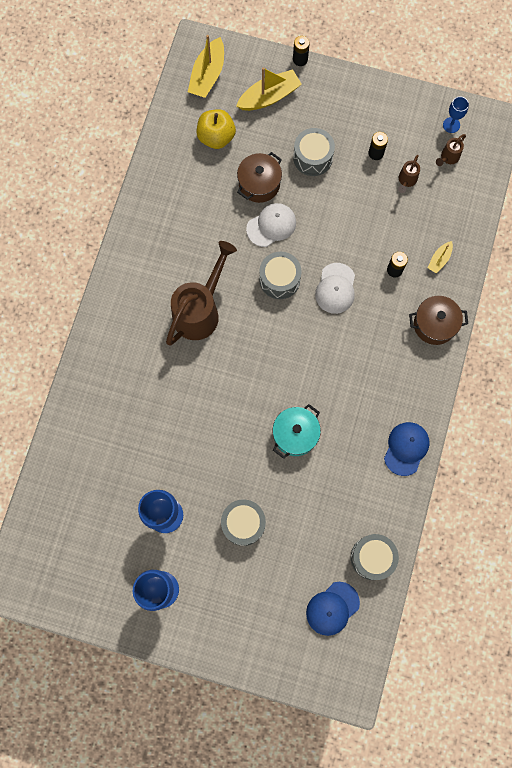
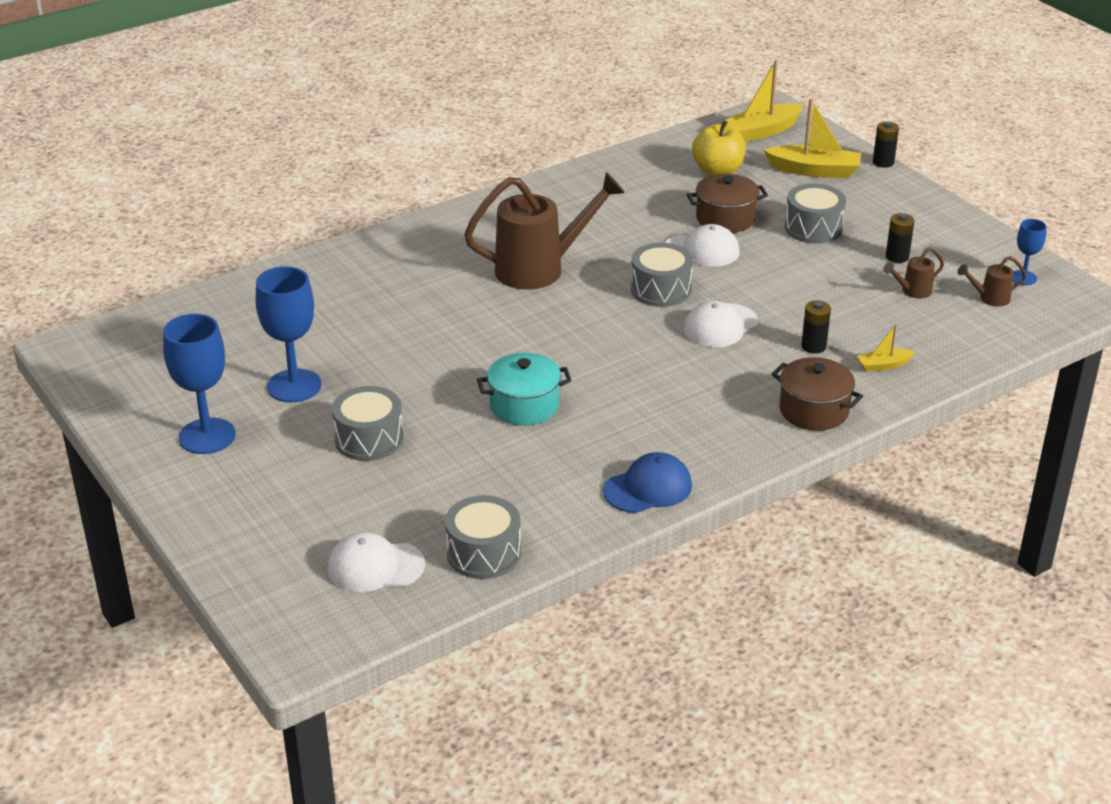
camera: 40 degrees right, 40 degrees down
blue cap [306,582,360,636] -> white cap [328,532,425,592]

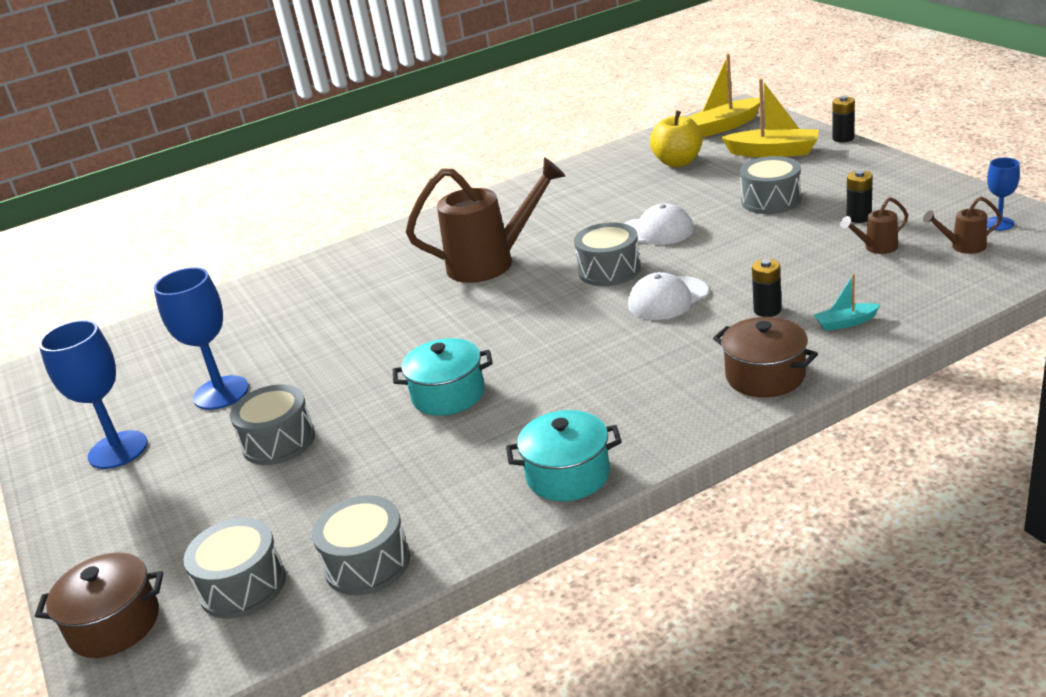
camera: 10 degrees right, 5 degrees down
white cap [328,532,425,592] -> grey drum [184,517,286,619]
blue cap [603,452,692,513] -> turquoise pot [506,410,622,501]
brown pot [687,174,768,233] -> brown pot moved to [35,552,163,658]
yellow boat [857,324,916,372] -> turquoise boat [814,274,881,331]

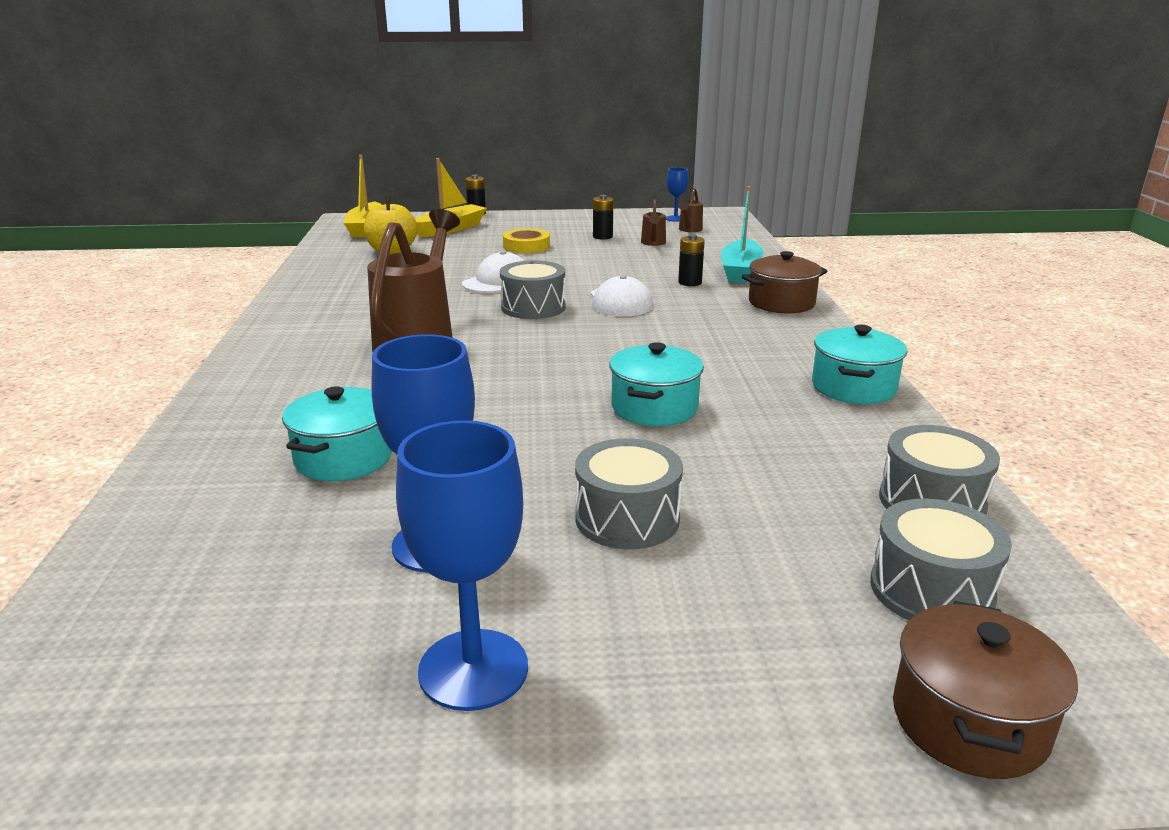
camera: 70 degrees left, 5 degrees down
grey drum [740,156,801,214] -> yellow tape [503,229,550,253]
turquoise boat [814,274,881,331] -> turquoise boat [721,186,764,283], size x1.89
none -> turquoise pot [282,386,392,481]

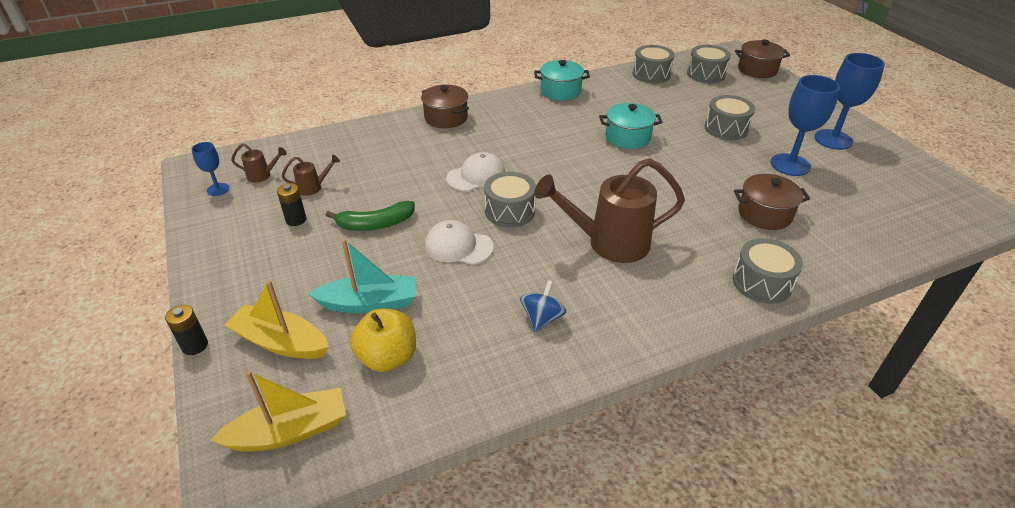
camera: 110 degrees left, 15 degrees up
turquoise pot [282,386,392,481] -> brown pot [734,174,810,230]
yellow tape [503,229,550,253] -> none
black battery [678,234,705,286] -> none
turquoise boat [721,186,764,283] -> turquoise boat moved to [308,239,416,313]
none -> green banana [326,201,415,231]
none -> blue spinning top [520,280,566,332]
none -> grey drum [733,238,803,304]

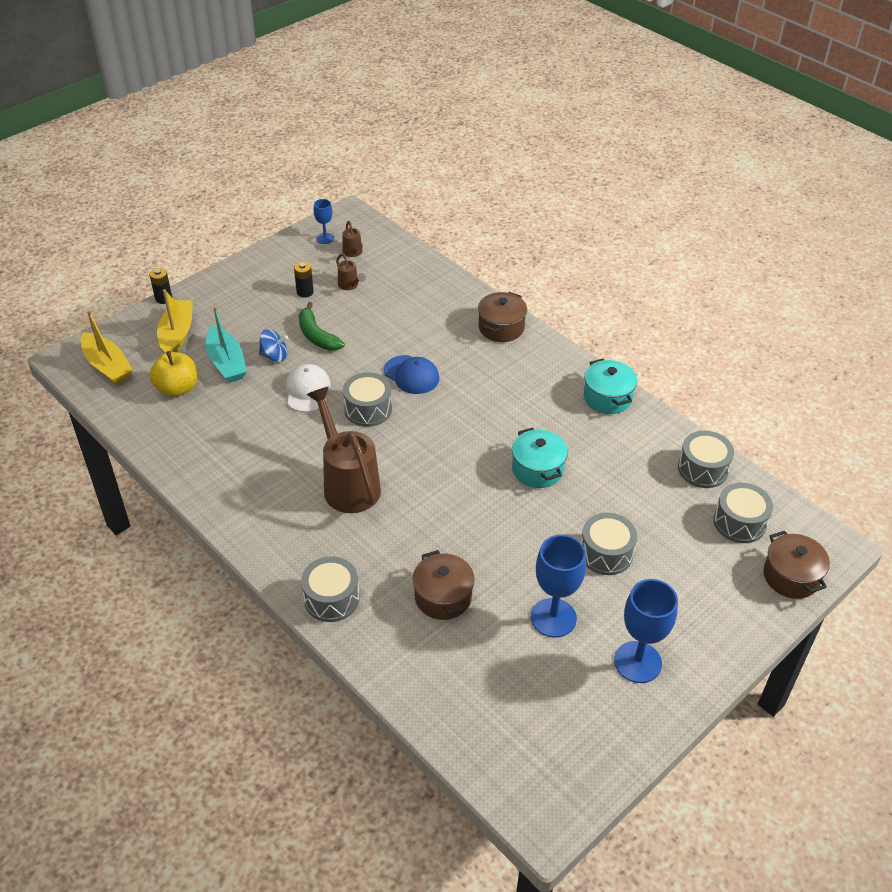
camera: 70 degrees right, 5 degrees up
white cap [446,152,505,191] -> blue cap [384,355,439,394]
blue spinning top [520,280,566,332] -> blue spinning top moved to [259,329,288,362]

